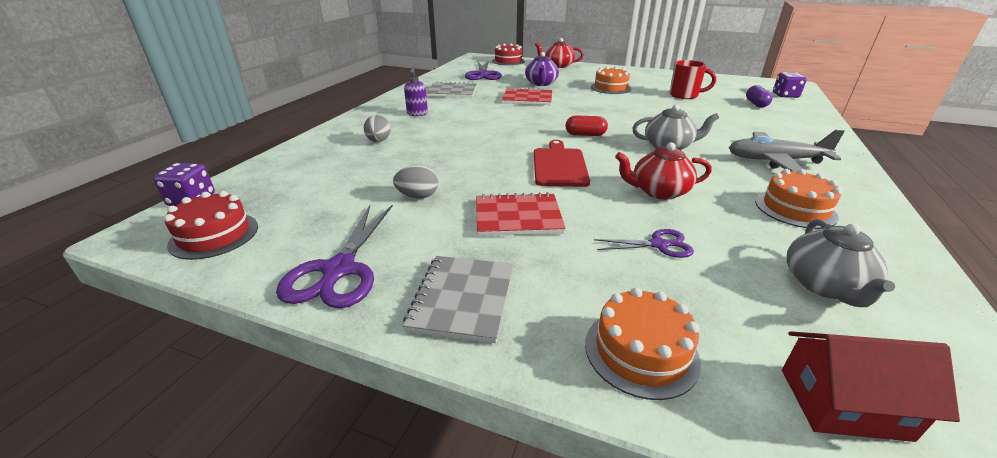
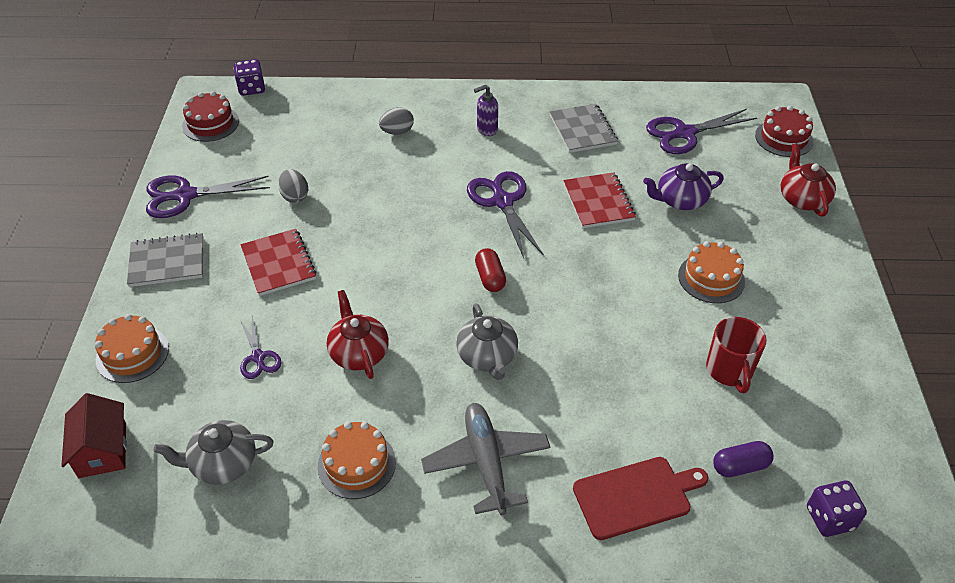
camera: 70 degrees right, 15 degrees up
red cutting board [534,140,590,187] -> red cutting board moved to [573,457,708,540]
none -> purple scissors [467,171,544,258]

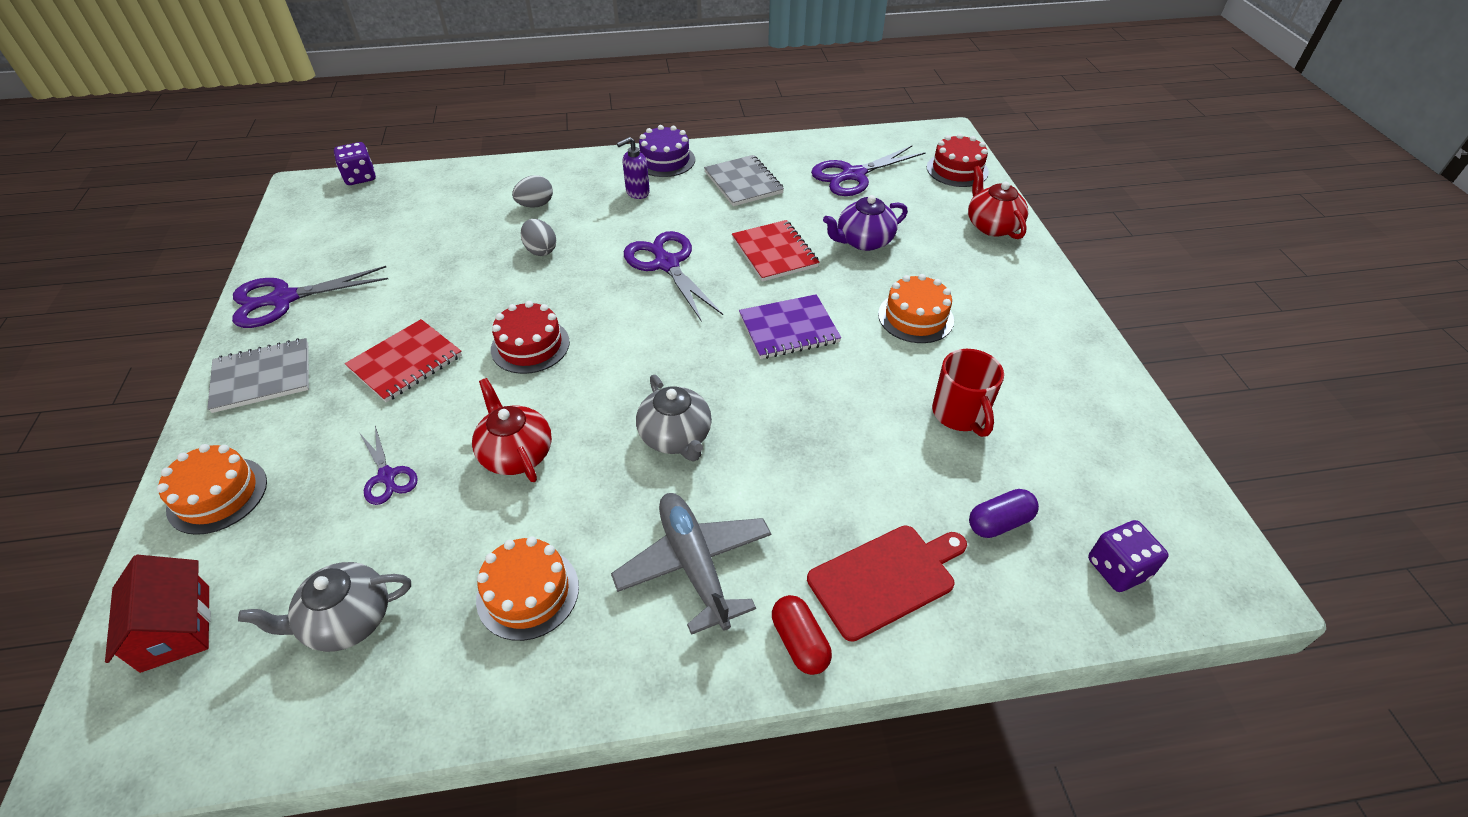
camera: 10 degrees left, 0 degrees up
red cake [182,91,239,142] -> red cake moved to [491,301,570,374]
red notebook [240,229,316,296] -> red notebook turned 75 degrees clockwise [345,319,462,402]
grey egg [278,169,308,203] -> grey egg moved to [521,219,556,256]
red capsule [475,248,506,292] -> red capsule moved to [772,595,832,675]
none -> purple cake [639,125,695,177]
none -> purple notebook [739,294,841,359]

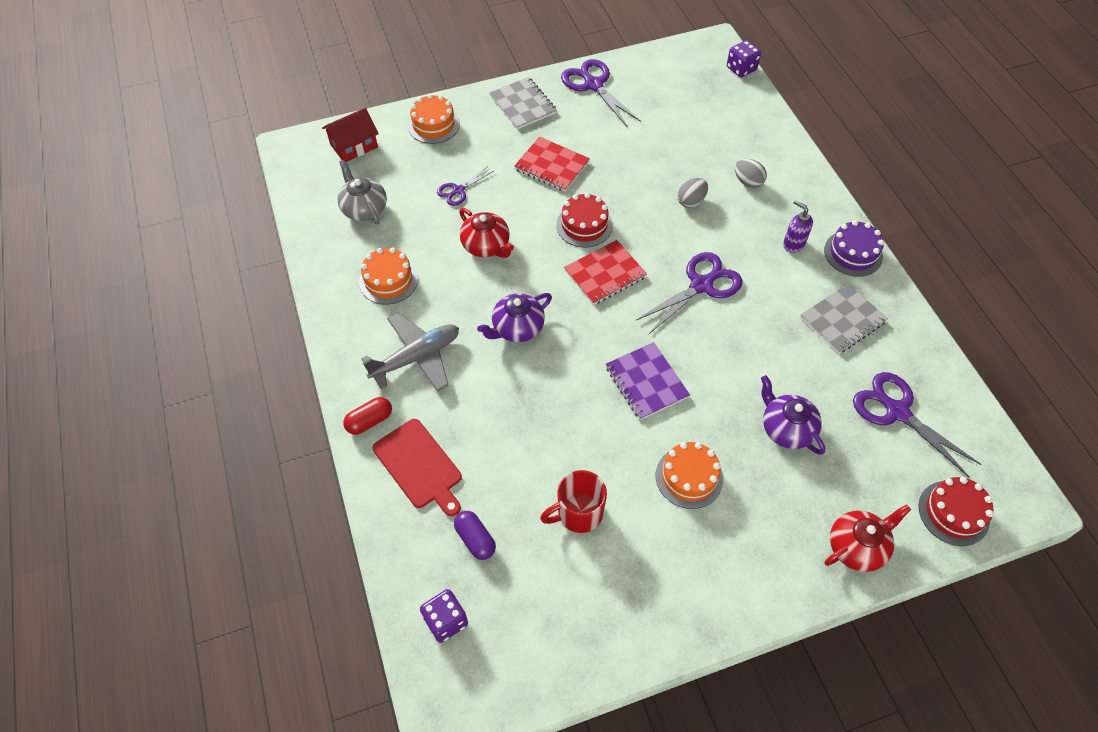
camera: 80 degrees right, 10 degrees up
red teapot [472,378,552,482] -> red teapot turned 90 degrees clockwise [459,208,514,258]
grey teapot [636,375,712,461] -> purple teapot [477,293,552,342]
red notebook [732,220,820,282] -> red notebook moved to [564,240,647,305]

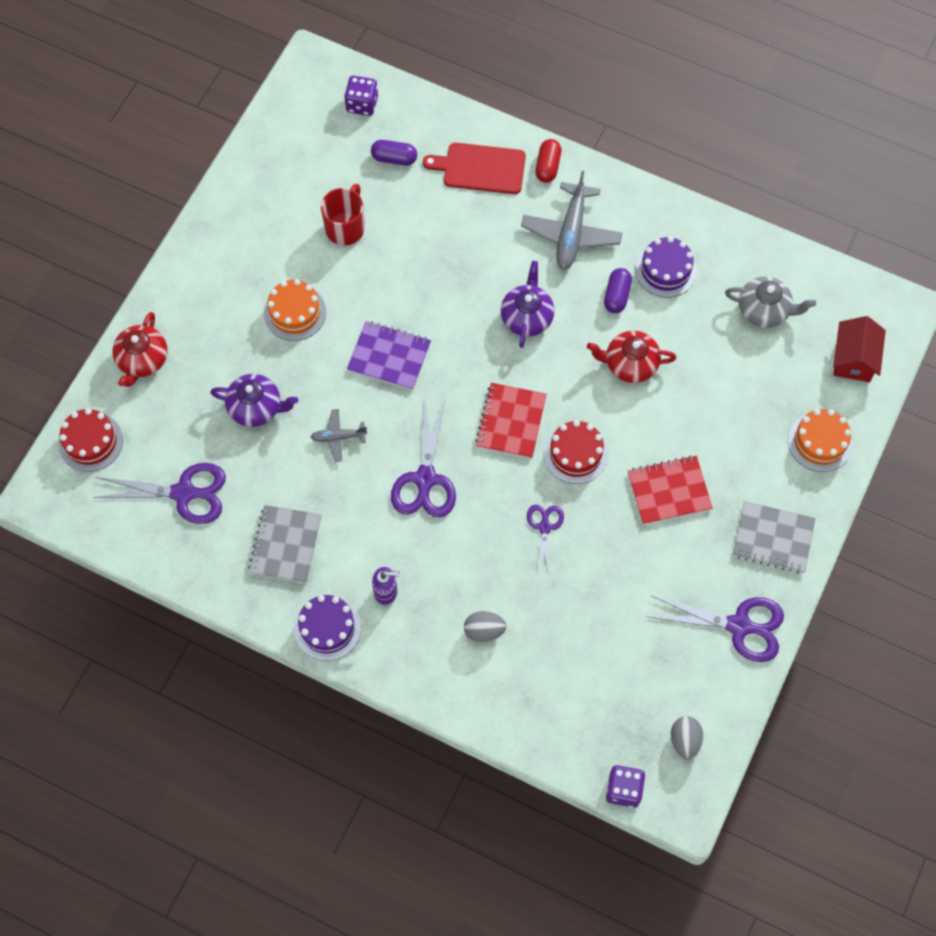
camera: 135 degrees right, 10 degrees up
orange cake [359,247,418,305] -> purple cake [635,236,697,298]
purple scissors [437,166,494,206] -> purple scissors moved to [527,505,564,575]
grey egg [677,178,708,208] -> grey egg moved to [671,716,704,760]
none -> grey plane [311,409,367,462]
none -> purple capsule [604,268,632,313]

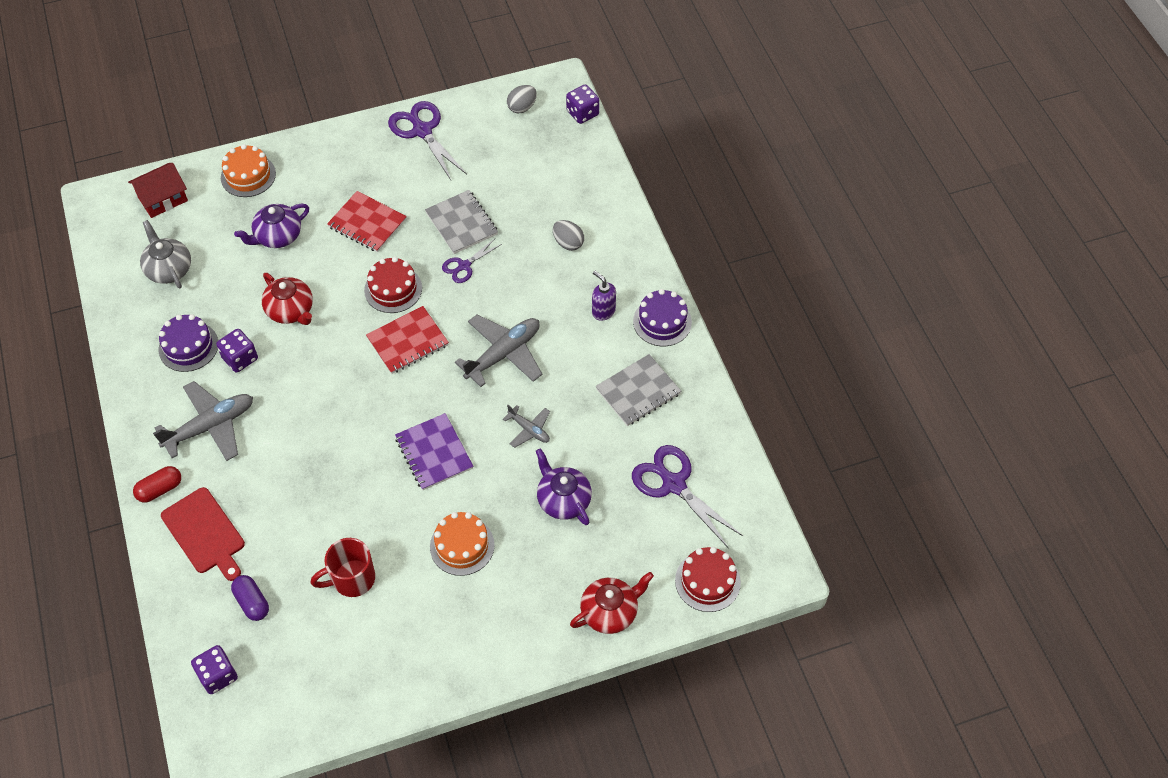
camera: 135 degrees left, 10 degrees down
purple scissors [391,400,456,518] -> grey plane [455,314,542,387]
purple teapot [501,261,555,348] -> purple teapot moved to [234,203,309,248]
purple capsule [604,268,632,313] -> purple dice [216,329,258,373]
grey notebook [733,501,816,573] -> grey notebook moved to [425,190,498,254]

